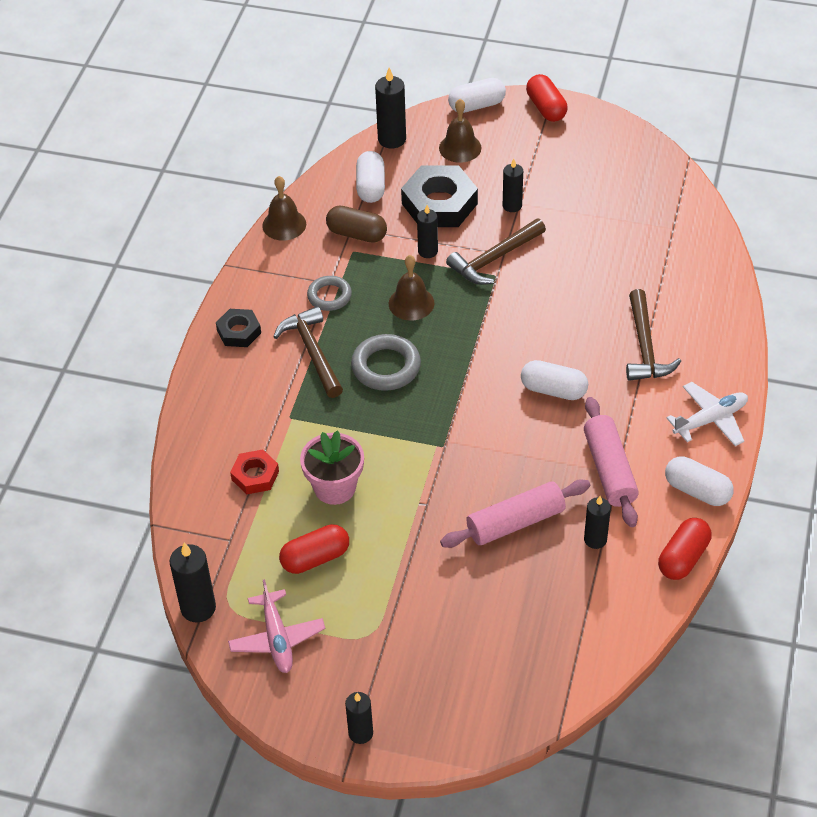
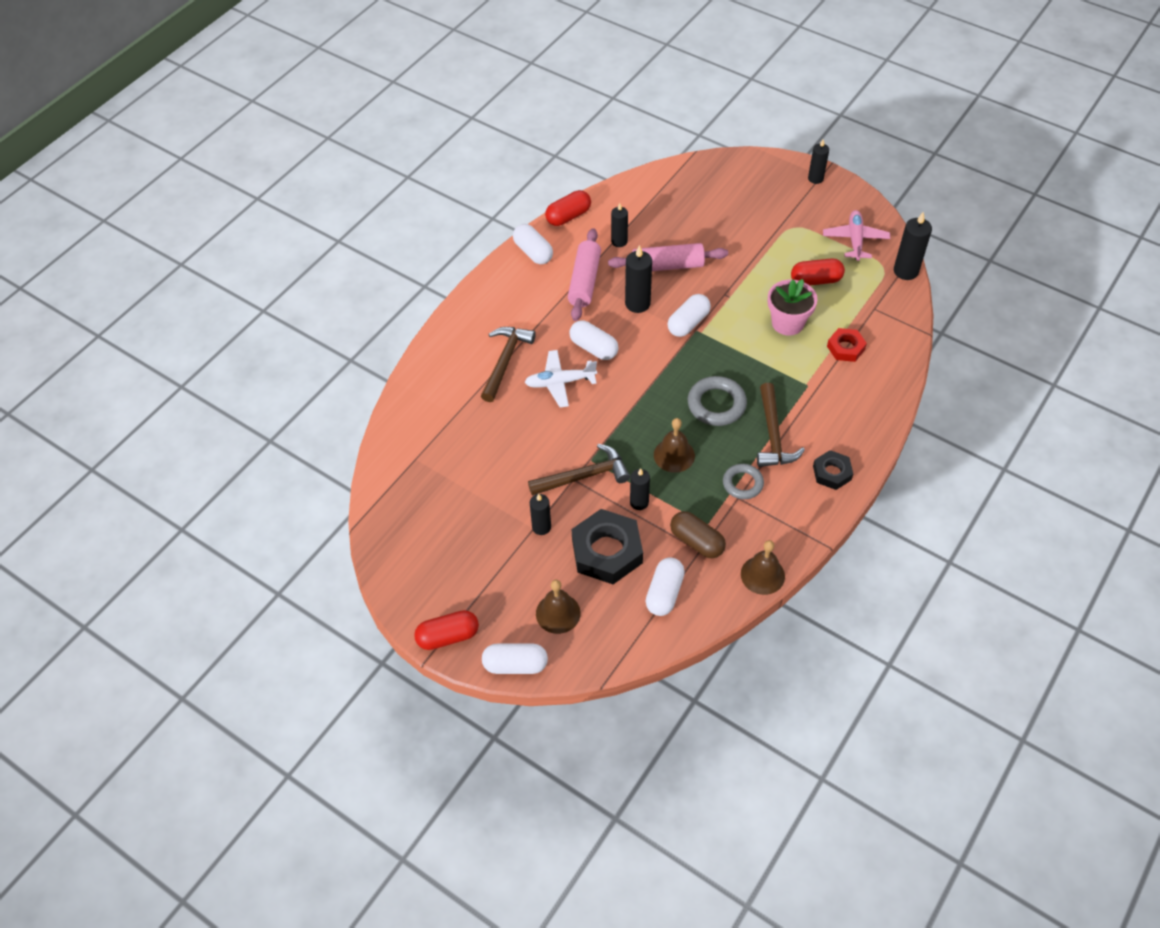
camera: 160 degrees left, 5 degrees up
black candle [375,68,406,148] -> black candle moved to [625,245,652,313]
red capsule [526,74,568,122] -> red capsule turned 75 degrees clockwise [414,610,479,650]
white plane [667,382,748,446] -> white plane moved to [525,350,597,408]
none -> white capsule [667,294,711,337]

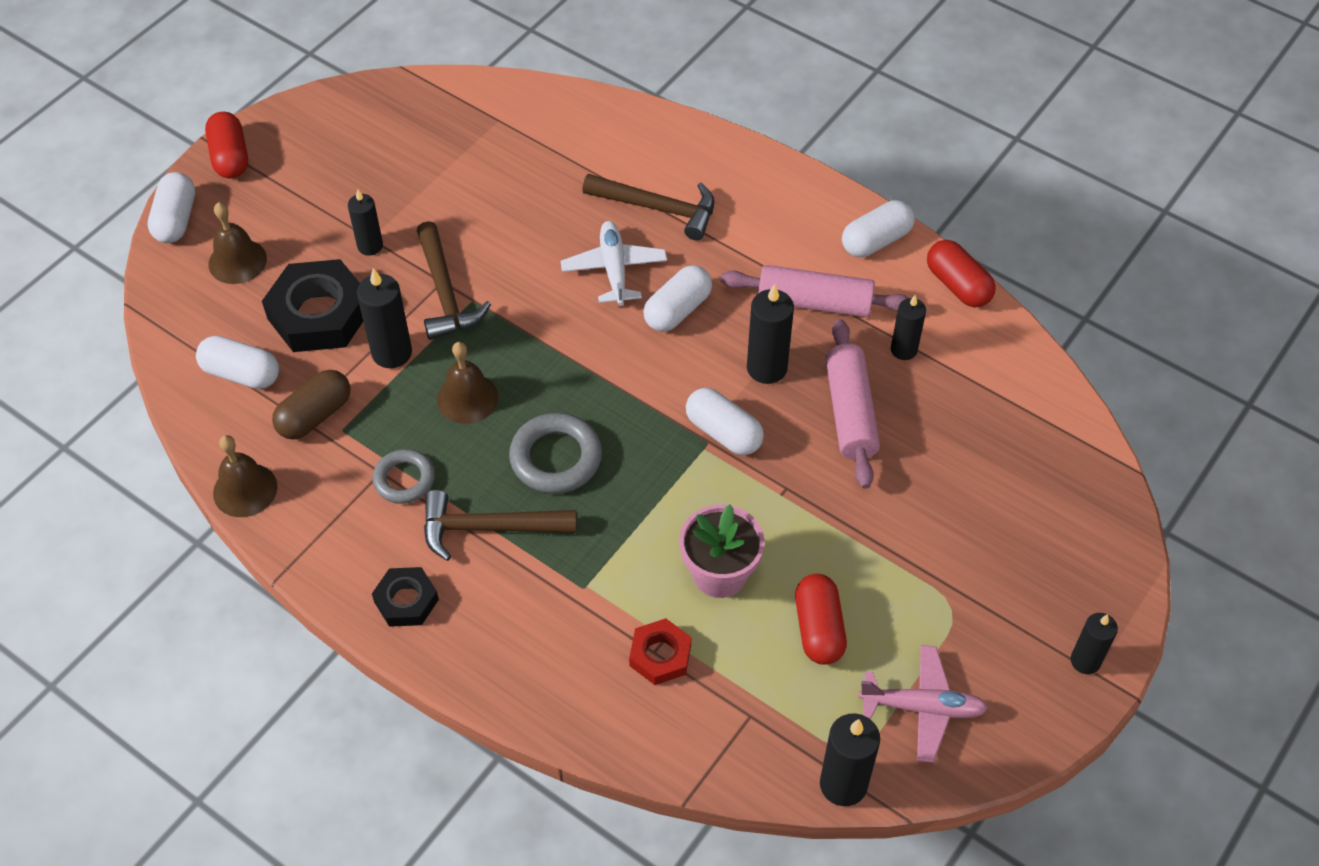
camera: 90 degrees right, 0 degrees up
black candle [630,468,650,510] -> black candle [357,268,412,368], size x1.50

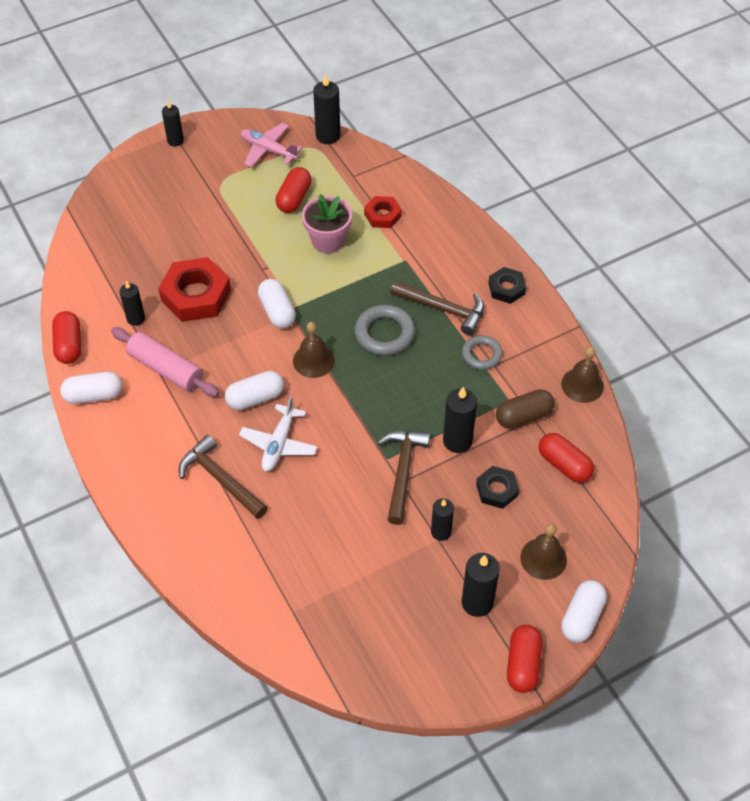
camera: 155 degrees left, 0 degrees up
white capsule [196,336,279,389] -> red capsule [539,433,594,483]
black nut [262,259,363,352] -> black nut [476,466,519,509], size x0.56
brown bell [437,342,498,424] -> brown bell moved to [293,322,335,378]
black candle [747,284,794,384] -> black candle moved to [462,553,500,617]
pink rolling pin [826,319,880,489] -> red nut [158,257,231,322]

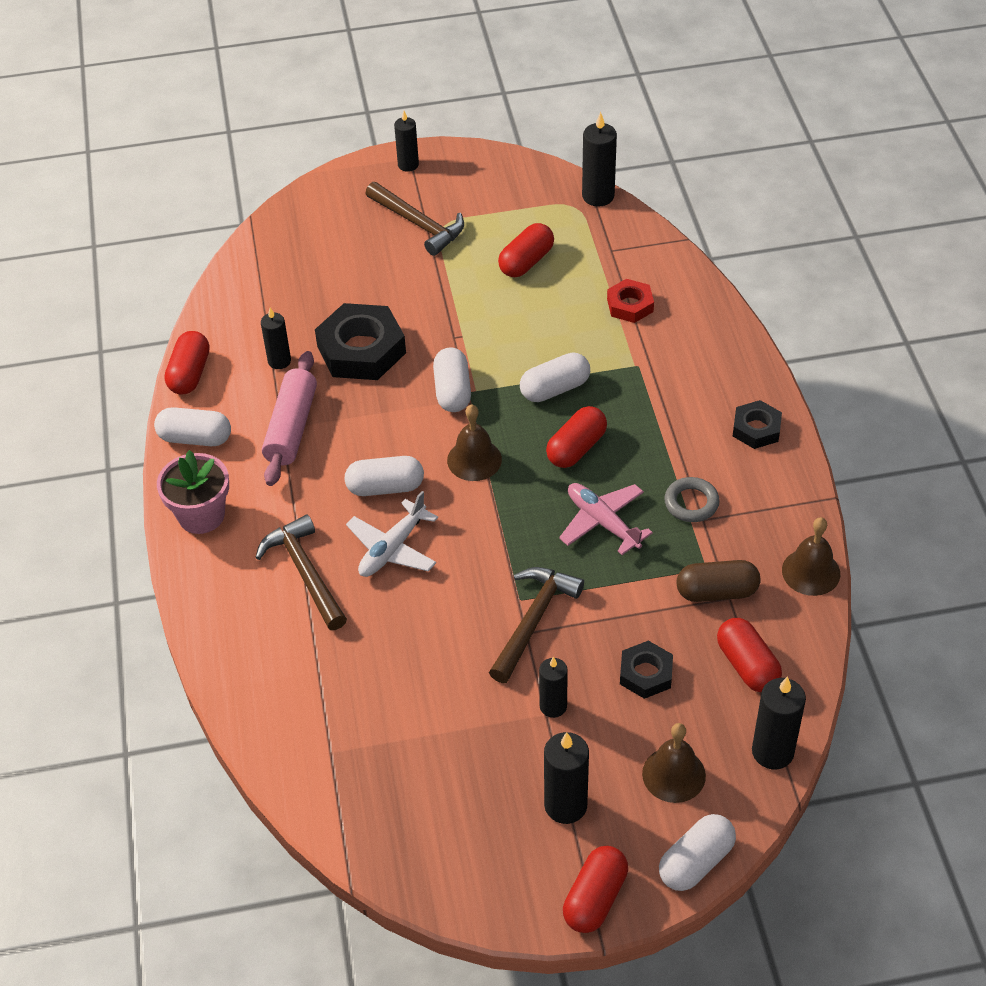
camera: 20 degrees right, 5 degrees down
pink rolling pin [111,327,219,397] -> pink rolling pin turned 45 degrees clockwise [262,351,317,486]
red nut [158,257,231,322] -> black nut [315,303,406,380]
pink plane [240,123,302,167] -> pink plane moved to [559,483,653,555]
pink flower pot [302,194,352,253] -> pink flower pot moved to [157,450,229,534]
grey ring [354,305,415,356] -> red capsule [546,406,607,468]
brown hammer [390,281,484,335] -> brown hammer moved to [365,182,464,256]
black candle [443,387,477,453] -> black candle moved to [752,676,806,769]
none -> white capsule [520,353,590,402]

